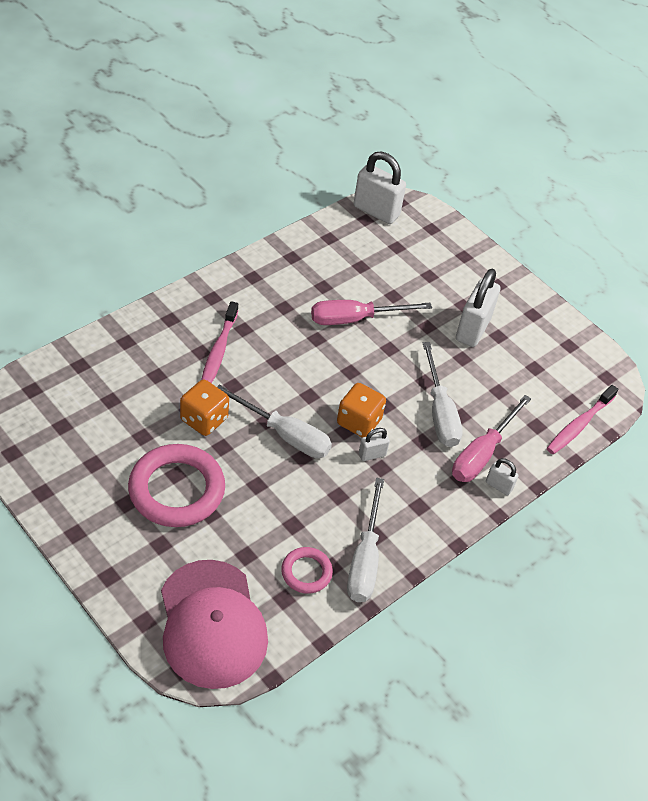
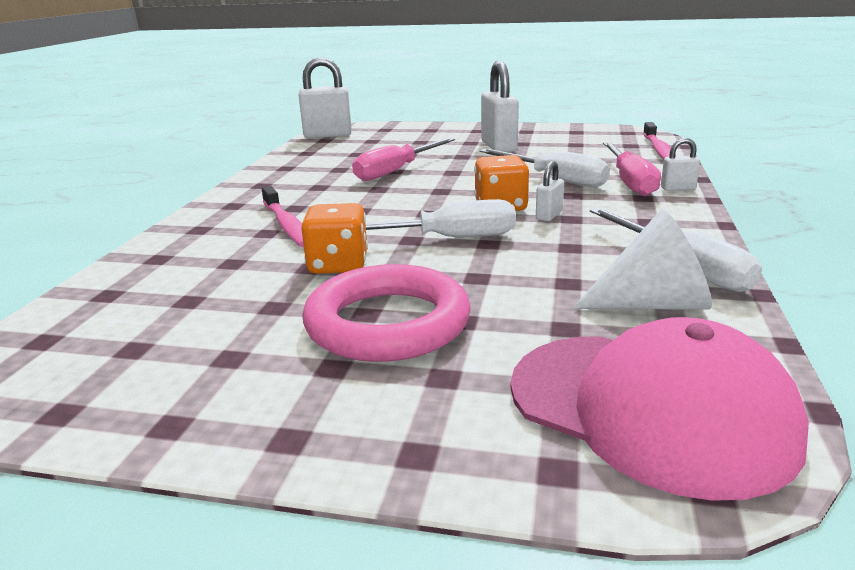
camera: 30 degrees left, 25 degrees down
pink ring [281,547,333,594] -> white cone [573,209,712,310]

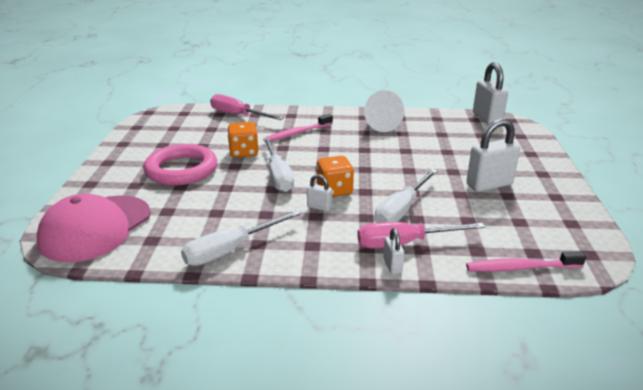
camera: 80 degrees right, 5 degrees up
pink screwdriver [352,138,455,181] -> pink screwdriver moved to [210,94,284,120]
white cone [573,209,712,310] -> white cone moved to [364,90,404,132]

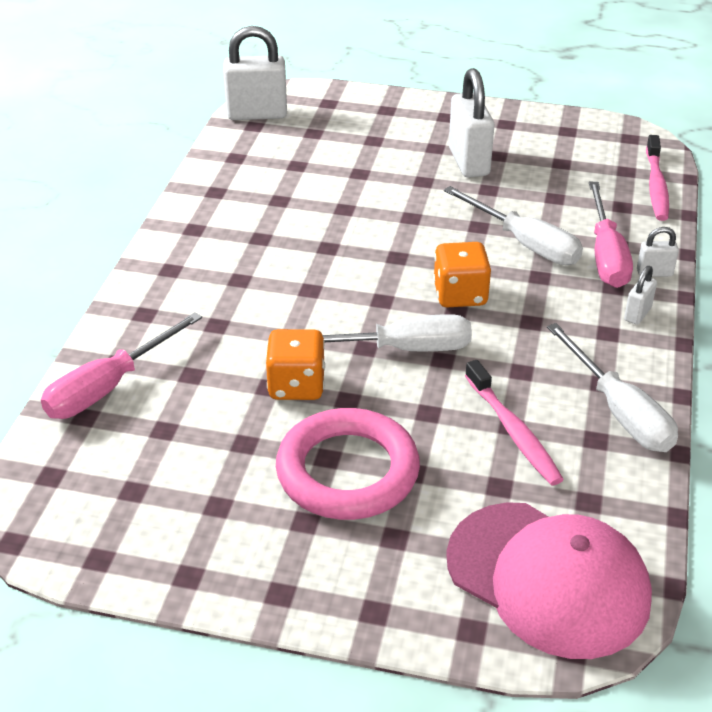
camera: 80 degrees left, 10 degrees up
pink toothbrush [263,114,333,142] -> pink toothbrush moved to [465,360,564,485]
white padlock [307,174,332,211] -> white padlock moved to [624,266,657,325]
white cone [364,90,404,132] -> none

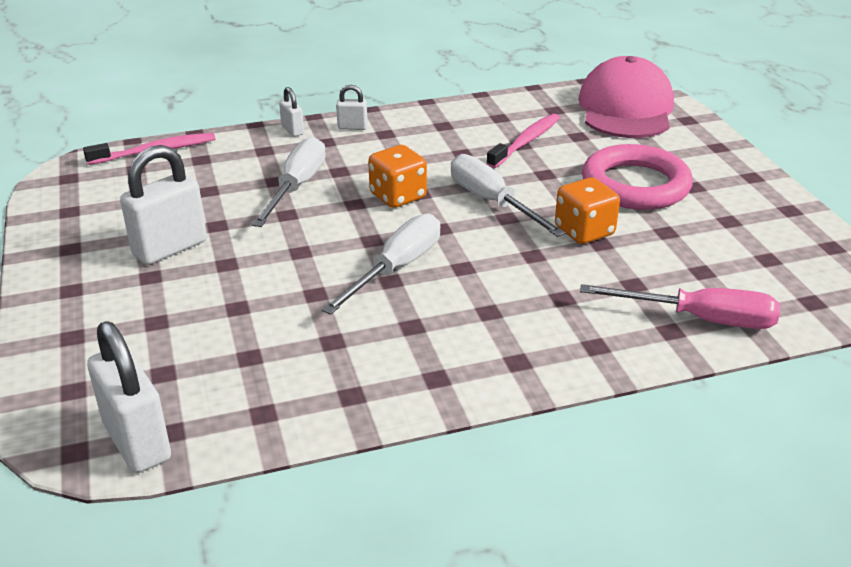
camera: 120 degrees left, 5 degrees down
white screwdriver [547,323,678,452] -> white screwdriver moved to [322,214,440,315]
pink screwdriver [589,182,633,288] -> none

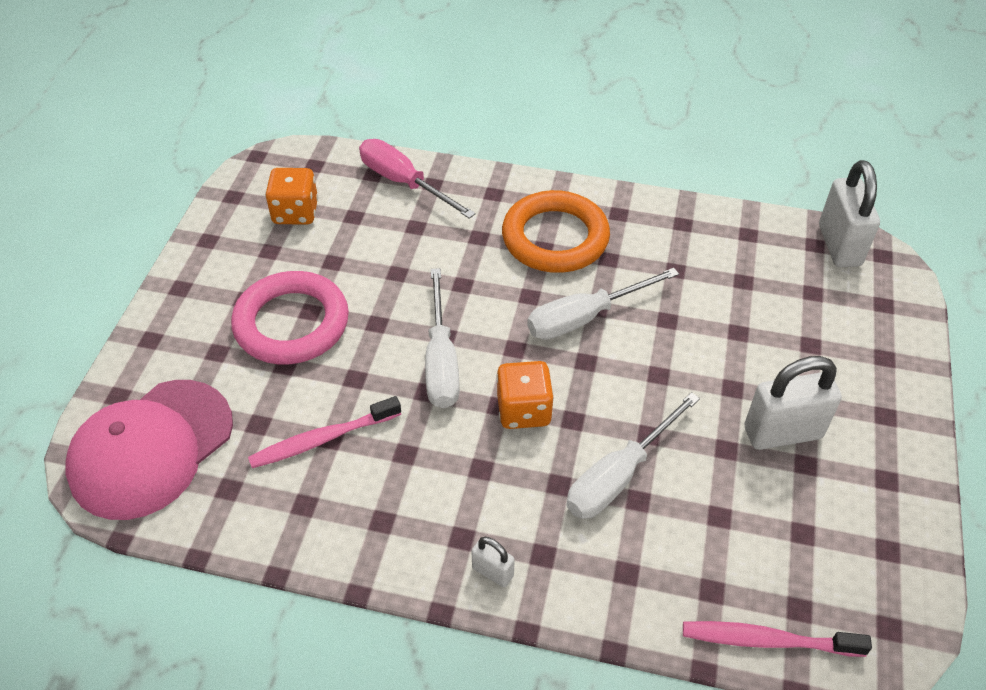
camera: 150 degrees left, 15 degrees up
white padlock [279,87,304,137] -> none
orange dice [555,177,620,244] -> orange dice moved to [265,168,318,225]
none -> orange ring [502,190,610,273]

